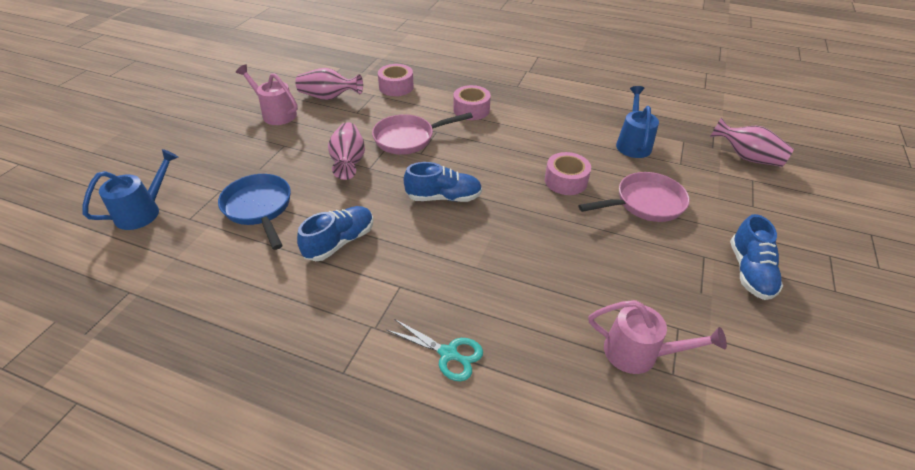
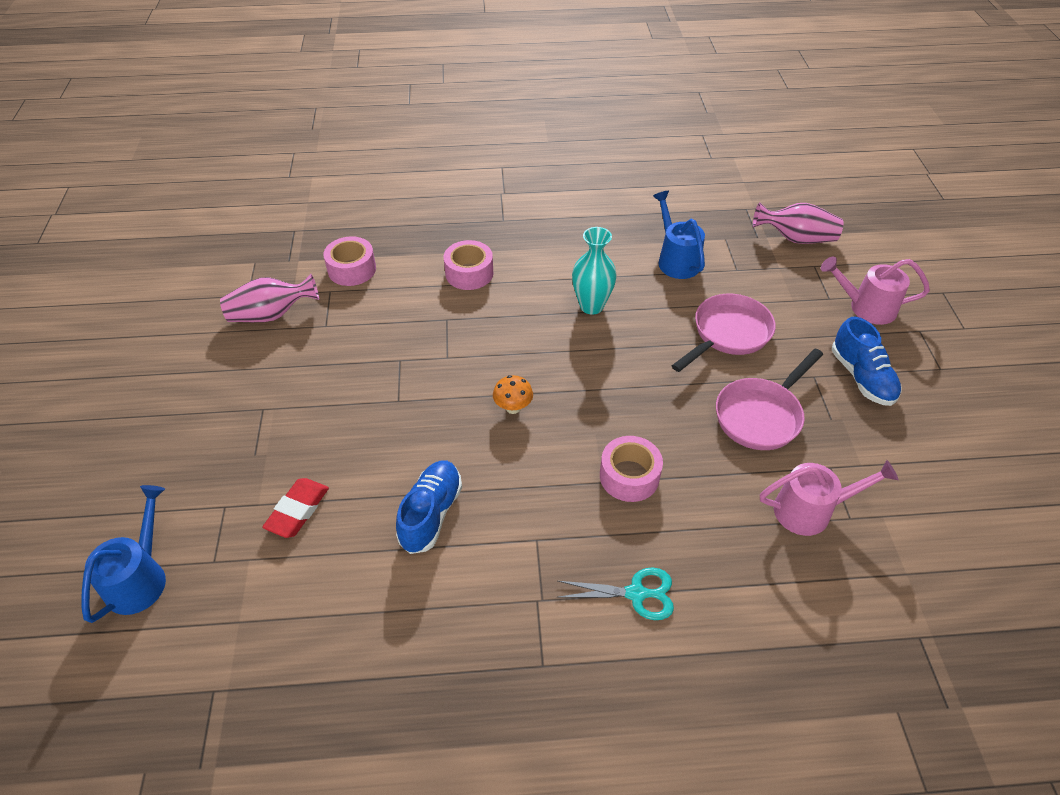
camera: 25 degrees left, 5 degrees up
blue pan [218,174,291,250] -> red eraser [262,478,329,538]
pink watering can [236,64,298,125] -> pink watering can moved to [821,256,930,325]
pink vase [328,122,365,180] -> none
pink pan [372,113,473,154] -> pink pan moved to [716,349,823,450]
blue shoe [404,162,482,202] -> orange mushroom [493,375,533,414]
pink tape [545,152,591,195] -> pink tape moved to [600,436,663,502]
none -> turquoise vase [572,227,617,314]

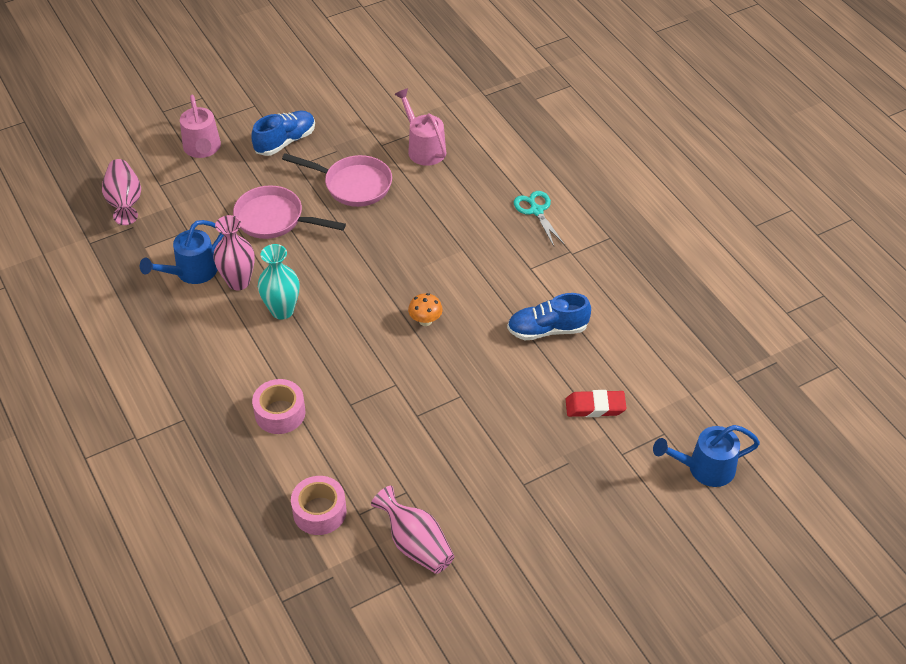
camera: 115 degrees left, 0 degrees up
pink tape [600,436,663,502] -> none
none -> pink vase [213,215,255,290]

